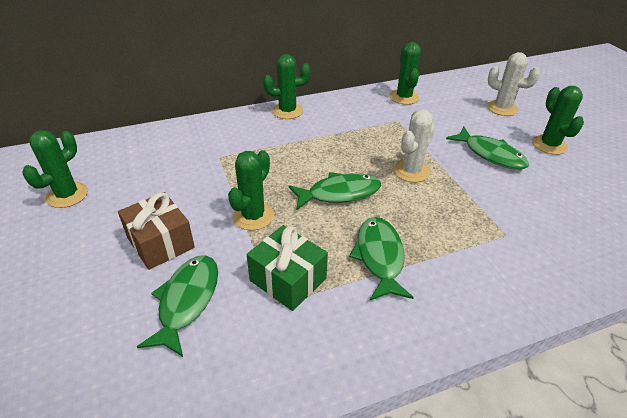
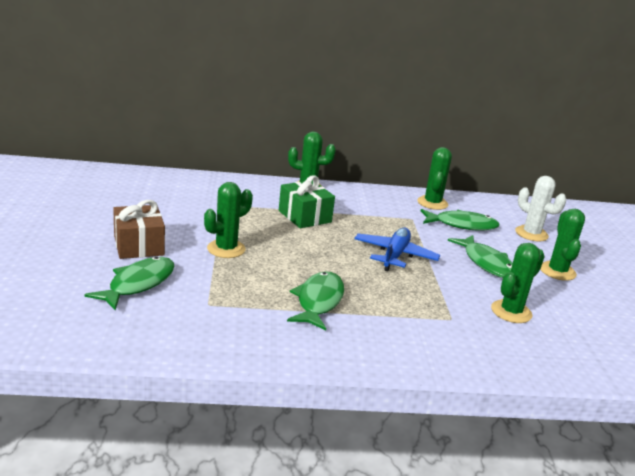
camera: 15 degrees right, 15 degrees down
green cactus [23,130,88,208] -> green cactus moved to [491,243,545,323]
green gift [246,225,328,311] -> green gift moved to [279,175,335,228]
green fish [288,172,381,210] -> green fish moved to [421,209,500,231]
white cactus [393,109,435,182] -> blue plane [354,227,440,271]

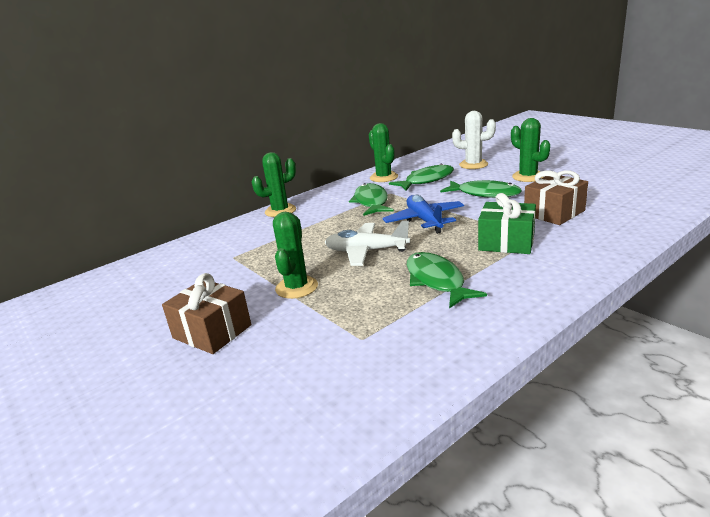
camera: 30 degrees left, 0 degrees up
green fish [85,257,175,310] -> green fish moved to [349,183,394,216]
green gift [279,175,335,228] -> green gift moved to [478,193,536,254]
green cactus [491,243,545,323] -> brown gift [524,170,588,225]
none -> white plane [325,221,410,266]

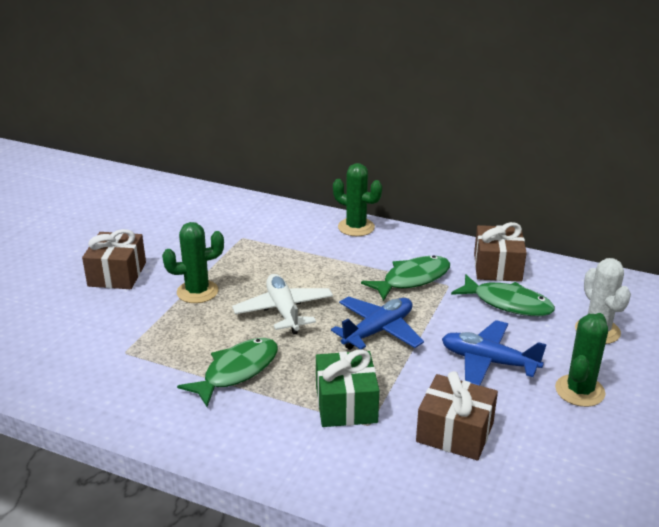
camera: 60 degrees right, 5 degrees up
green cactus [369,123,398,182] -> brown gift [474,222,527,282]
green fish [440,180,522,198] -> blue plane [442,320,547,386]

